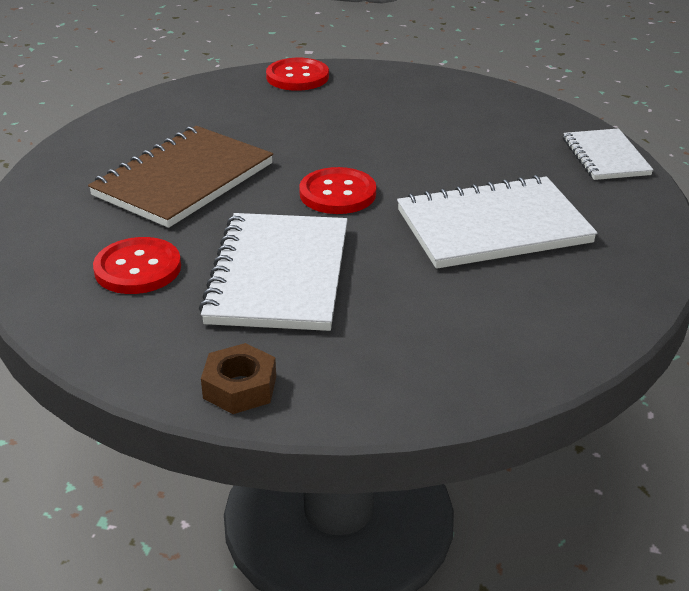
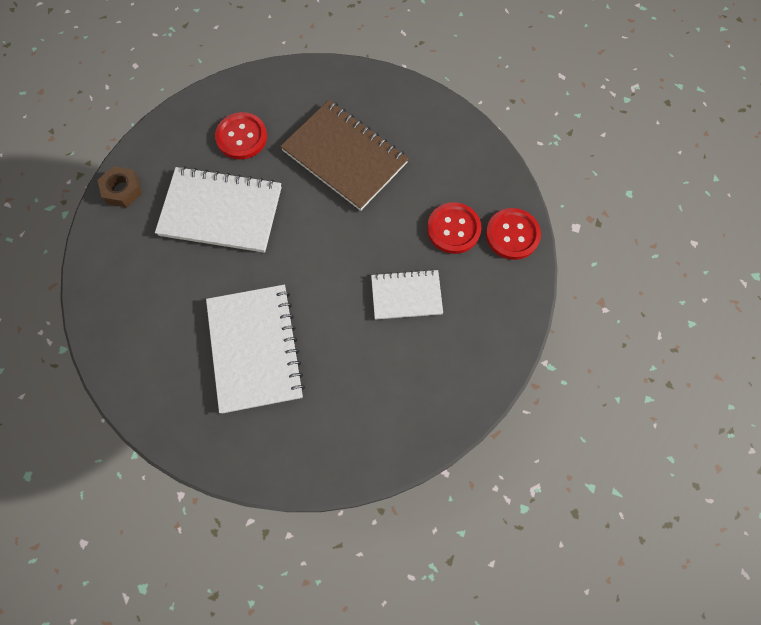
camera: 95 degrees right, 35 degrees up
red button [299,167,376,214] -> red button moved to [427,202,482,254]
white notebook [563,128,654,180] -> white notebook moved to [371,269,443,320]

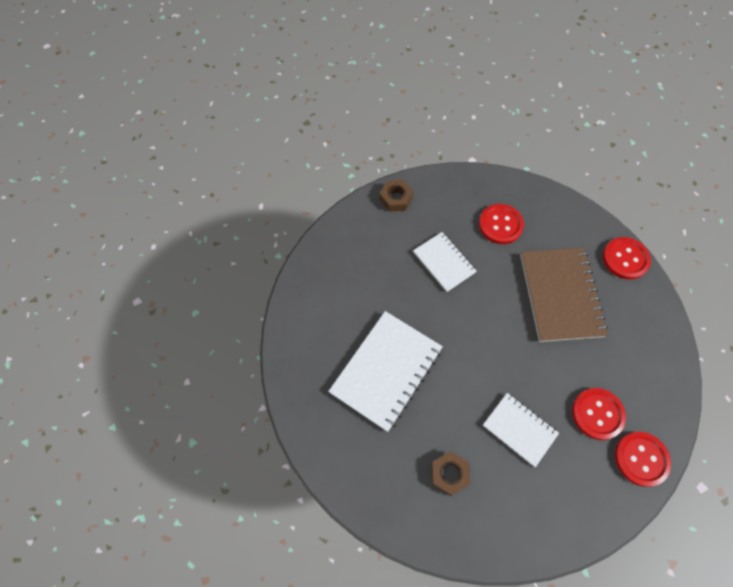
camera: 45 degrees right, 5 degrees down
white notebook [155,166,281,253] -> white notebook [413,232,477,292], size x0.59
none -> brown nut [431,451,470,496]
none -> red button [603,237,651,280]

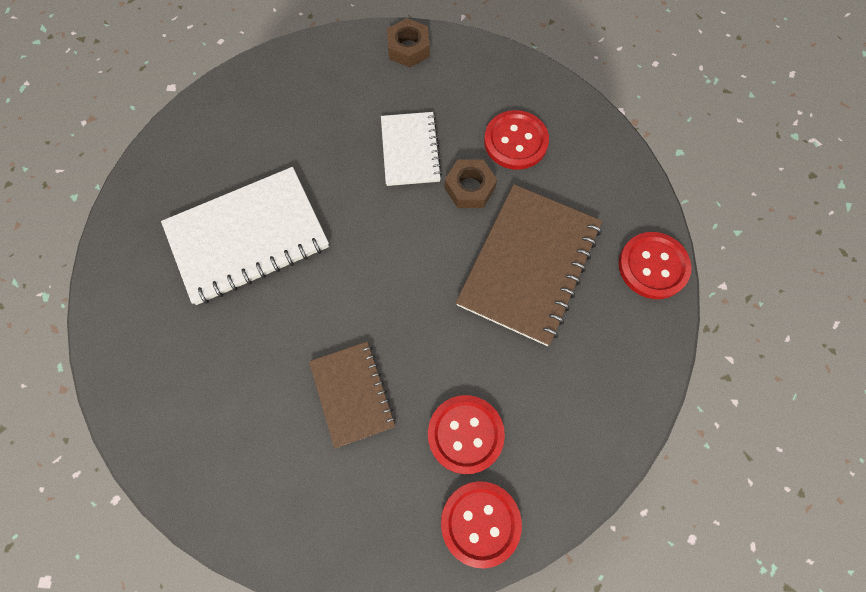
camera: 30 degrees right, 5 degrees up
brown nut [431,451,470,496] -> brown nut moved to [444,160,497,208]
white notebook [483,393,559,467] -> brown notebook [309,341,396,449]

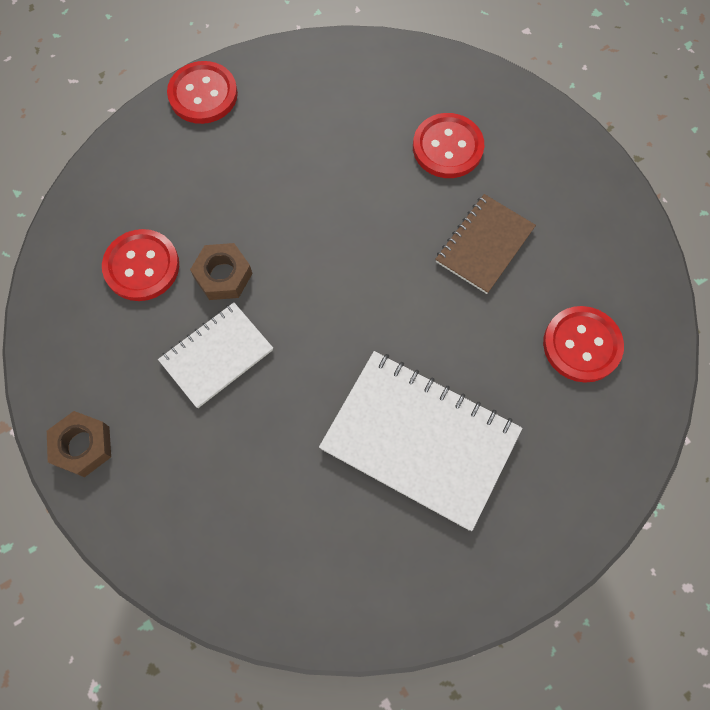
camera: 125 degrees left, 0 degrees up
red button [441,481,522,568] -> red button moved to [543,306,624,382]
brown notebook [456,184,602,346] -> none

